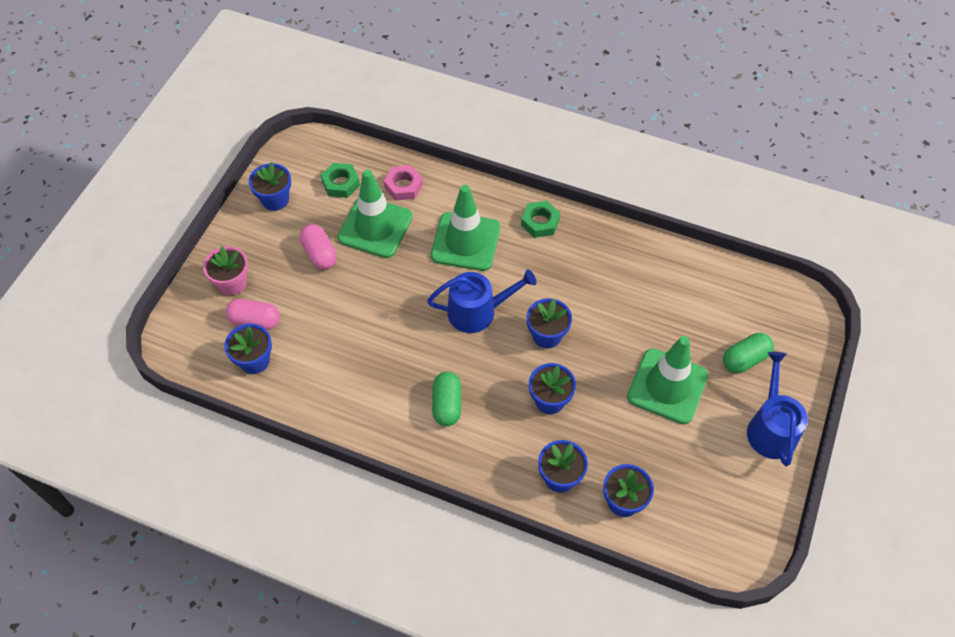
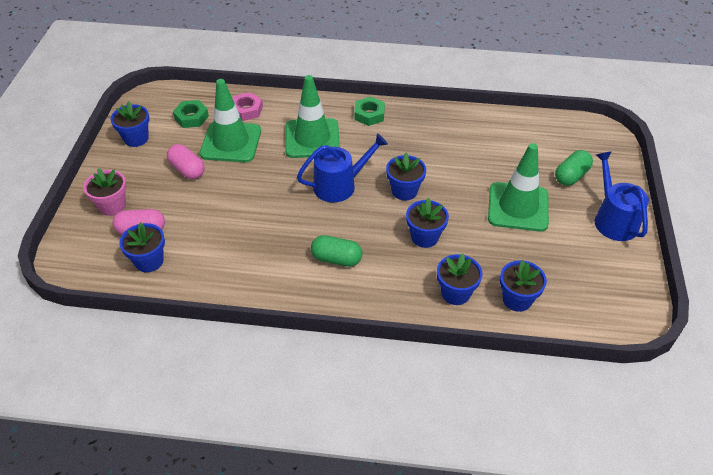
camera: 15 degrees left, 10 degrees down
green capsule [432,372,461,426] -> green capsule turned 60 degrees counterclockwise [311,235,362,267]

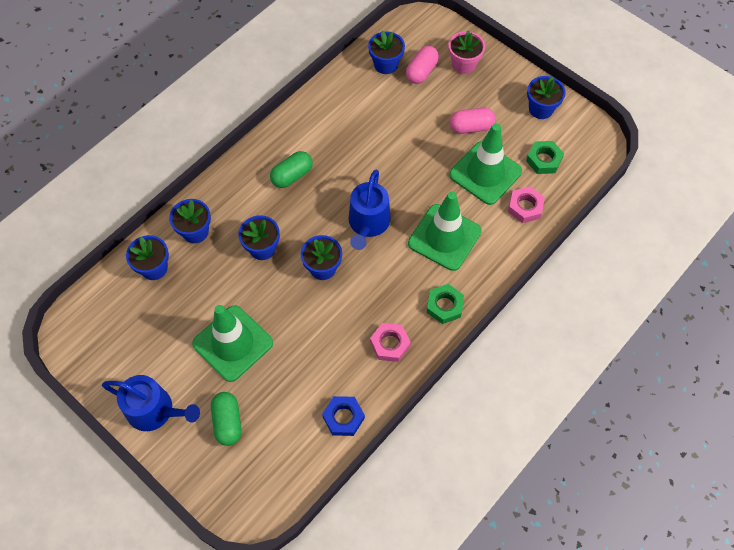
camera: 125 degrees right, 15 degrees up
none -> blue nut [322,396,365,436]
none -> pink nut [370,323,411,362]

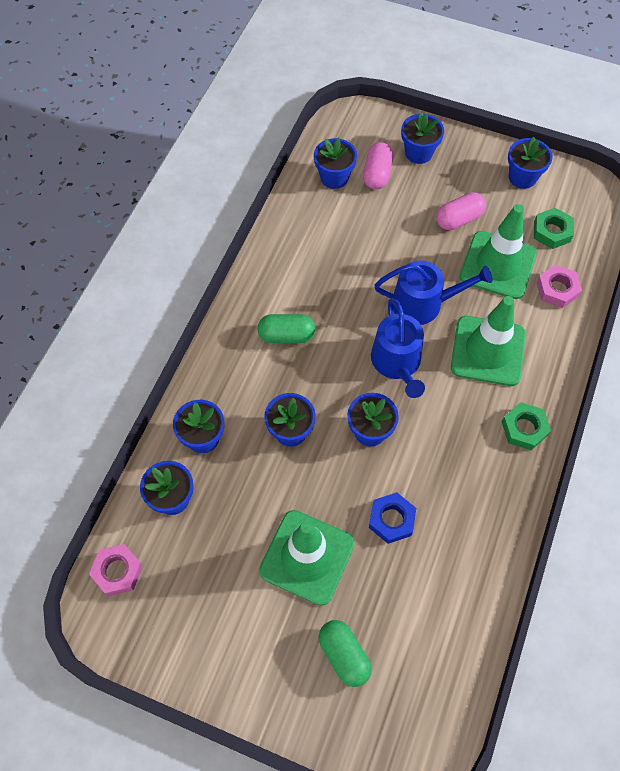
camera: 20 degrees left, 0 degrees up
blue watering can [102,375,200,431] -> blue watering can moved to [374,261,492,325]
green capsule [270,151,313,188] -> green capsule turned 60 degrees clockwise [257,314,315,343]
blue nut [322,396,365,436] -> blue nut moved to [369,492,416,544]
pink nut [370,323,411,362] -> pink nut moved to [89,544,143,596]
pink flower pot [448,30,485,74] -> blue flower pot [401,112,444,164]

